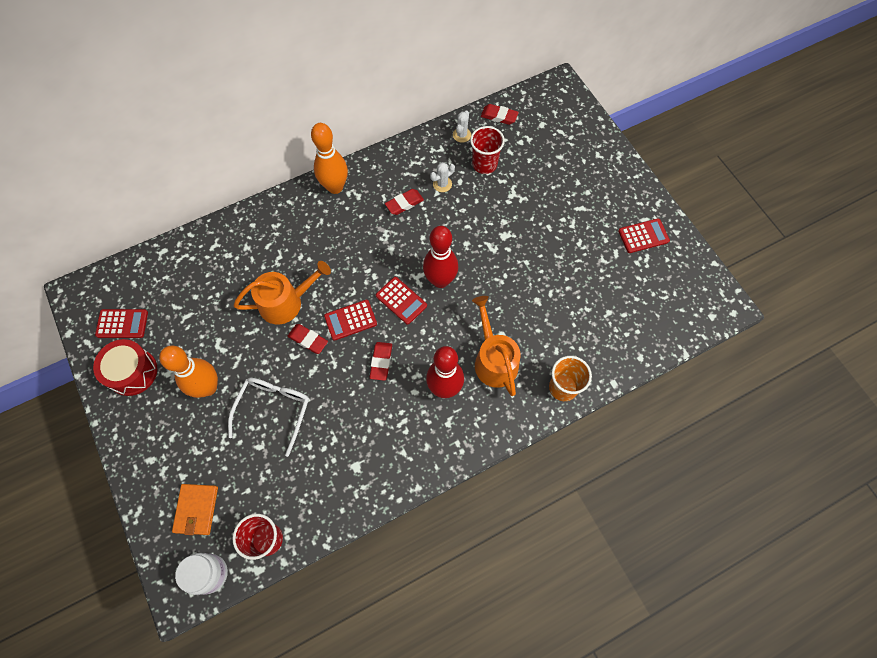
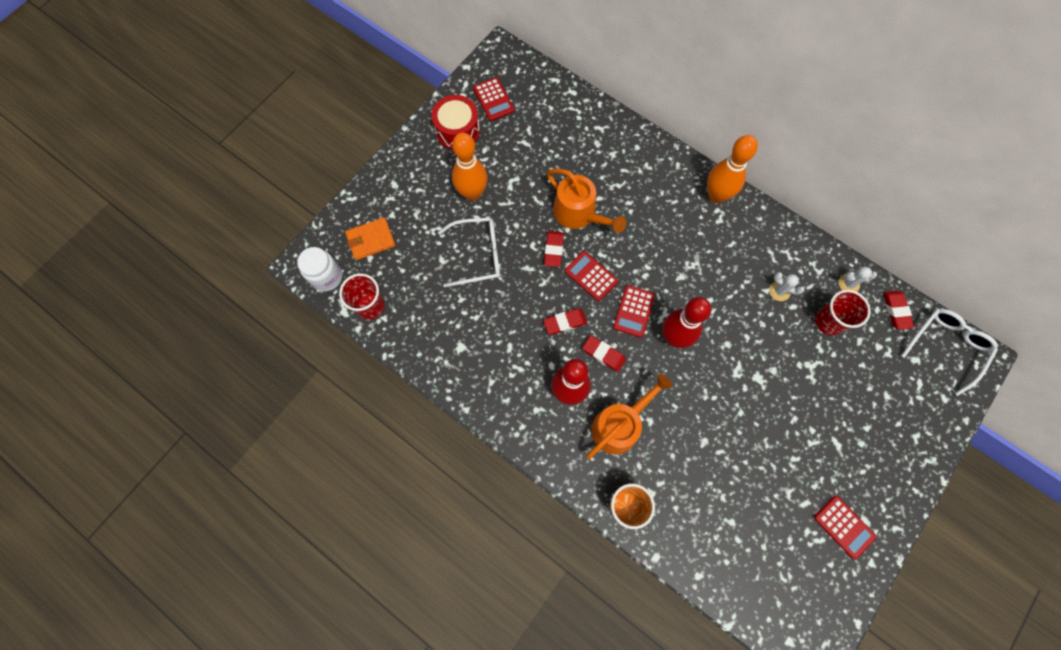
camera: 65 degrees right, 5 degrees up
red eraser [385,189,424,215] -> red eraser moved to [583,335,626,372]
none -> white glasses [901,309,998,396]

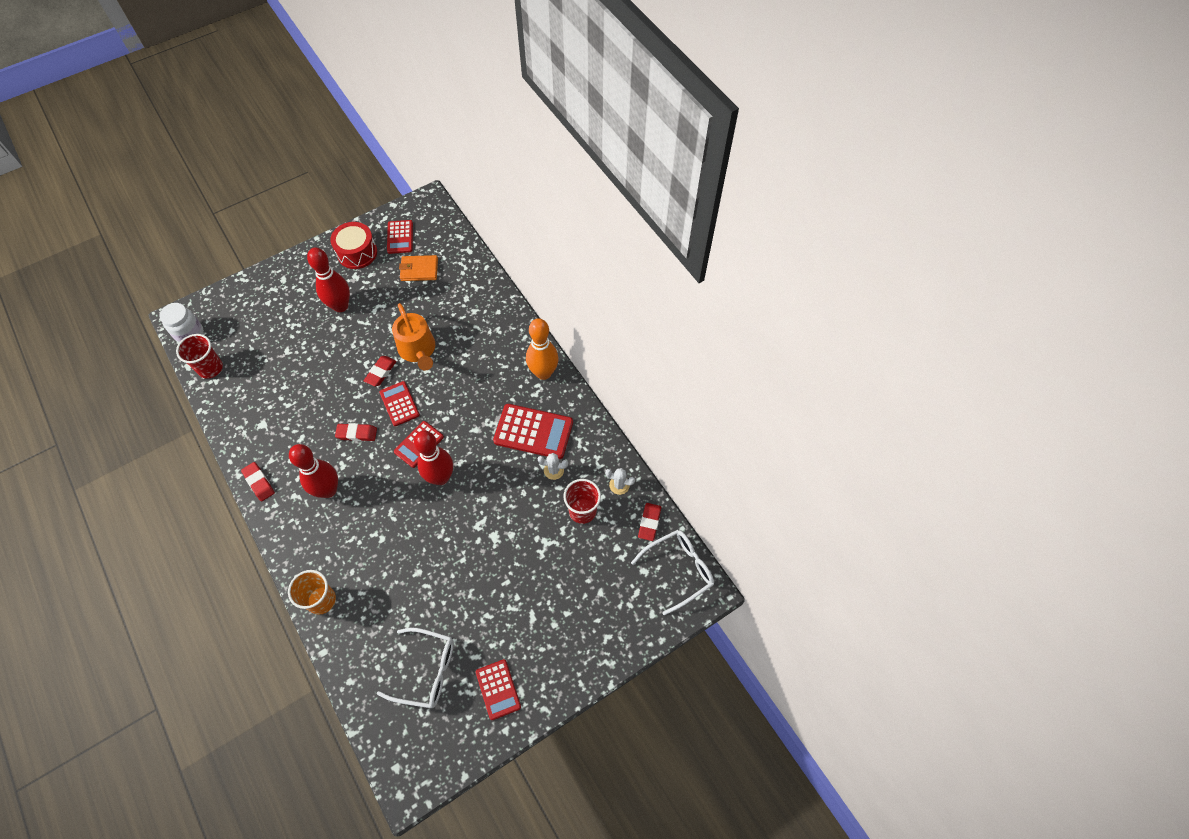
camera: 20 degrees right, 10 degrees down
orange wallet [345,217,395,260] -> orange wallet moved to [399,255,438,281]
white glasses [438,217,500,287] -> white glasses moved to [377,627,454,708]
orange bowling pin [452,133,488,201] -> red bowling pin [307,247,350,312]
red eraser [583,335,626,372] -> red eraser moved to [241,462,275,501]
orange watering can [586,374,673,459] -> none
white cactus [769,272,804,301] -> white cactus turned 45 degrees counterclockwise [538,453,568,480]
none -> red calculator [493,404,573,459]

